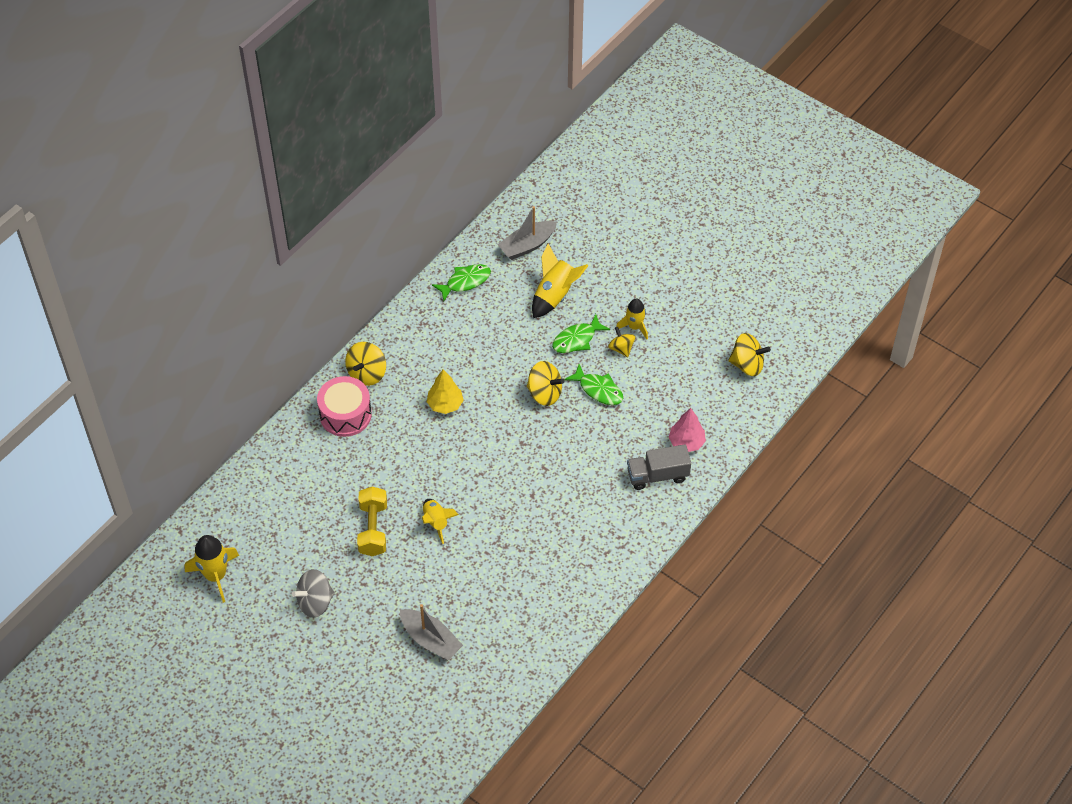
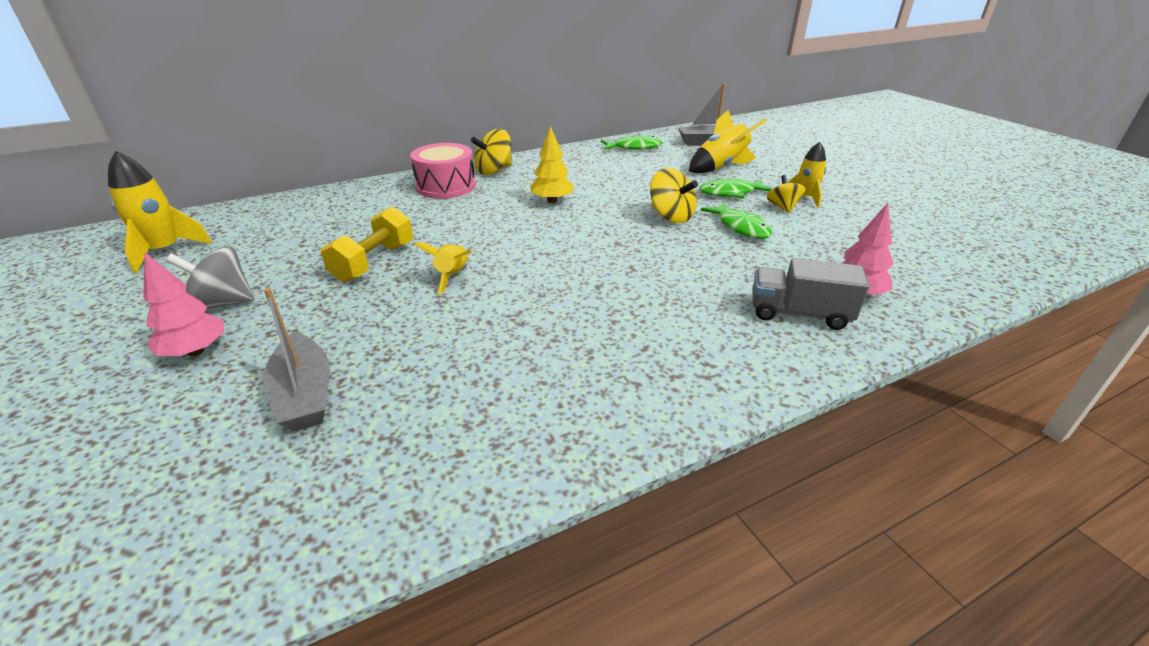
camera: 25 degrees right, 20 degrees down
yellow spinning top [728,333,771,376] -> none
none -> pink tree [143,253,224,356]

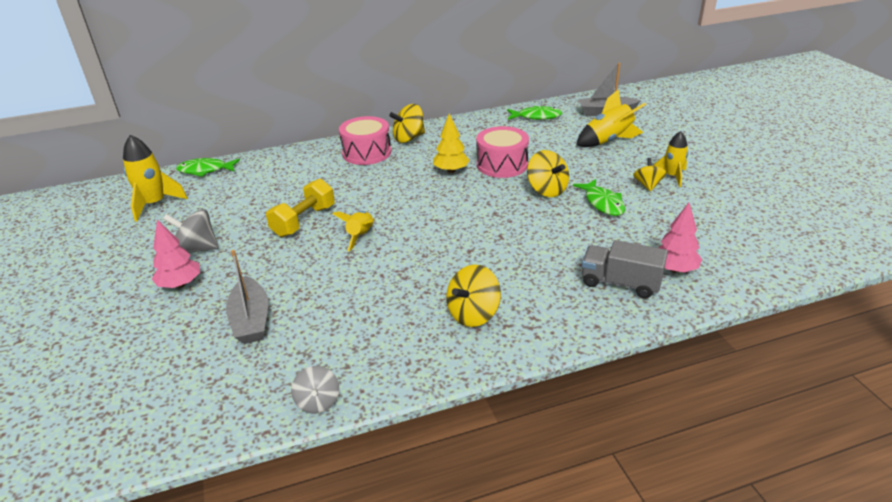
camera: 10 degrees right, 0 degrees up
green fish [699,179,772,198] -> green fish moved to [176,158,240,177]
none -> grey spinning top [291,366,339,414]
none -> yellow spinning top [446,265,501,327]
none -> pink drum [476,126,529,178]

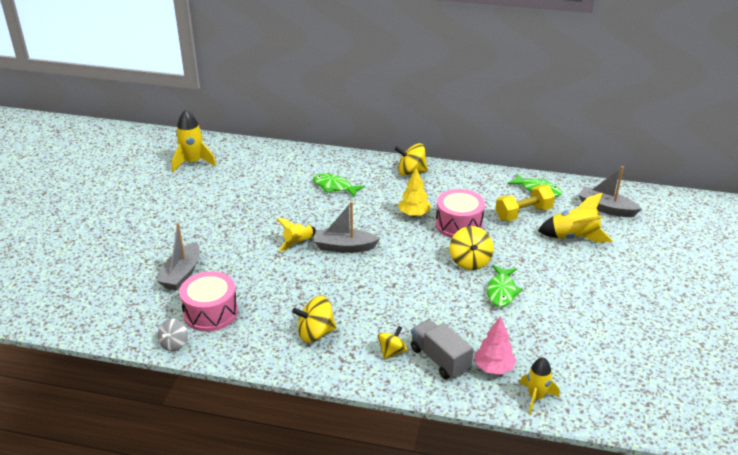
camera: 30 degrees right, 0 degrees up
pink tree [152,220,200,288] -> none
grey spinning top [163,209,219,253] -> none
green fish [176,158,240,177] -> green fish moved to [313,173,365,197]
yellow dumbbell [266,179,335,237] -> yellow dumbbell moved to [495,185,555,221]
pink drum [339,116,391,165] -> pink drum moved to [179,271,238,332]
yellow spinning top [633,158,667,191] -> yellow spinning top moved to [378,326,408,359]
yellow rocket [654,131,688,187] -> yellow rocket moved to [520,357,559,414]
none -> grey boat [314,201,380,253]

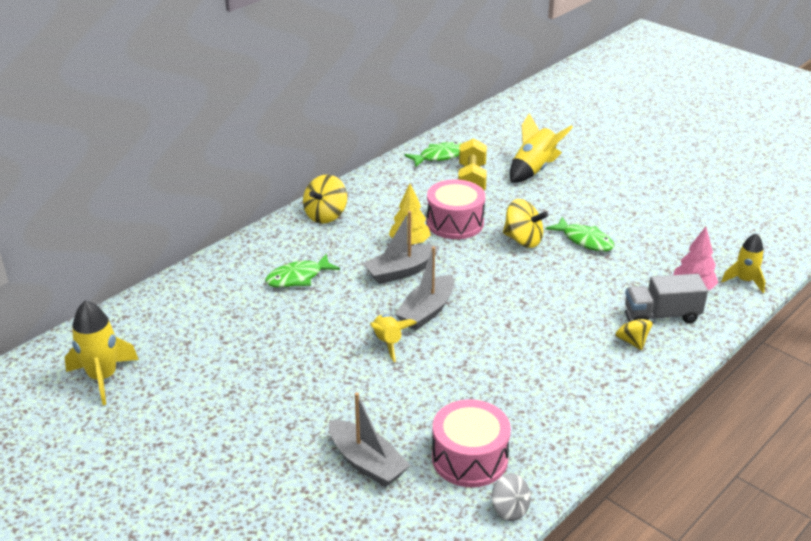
camera: 60 degrees left, 0 degrees up
yellow spinning top [292,296,336,343] -> none
grey boat [578,166,642,217] -> grey boat moved to [363,211,440,284]

